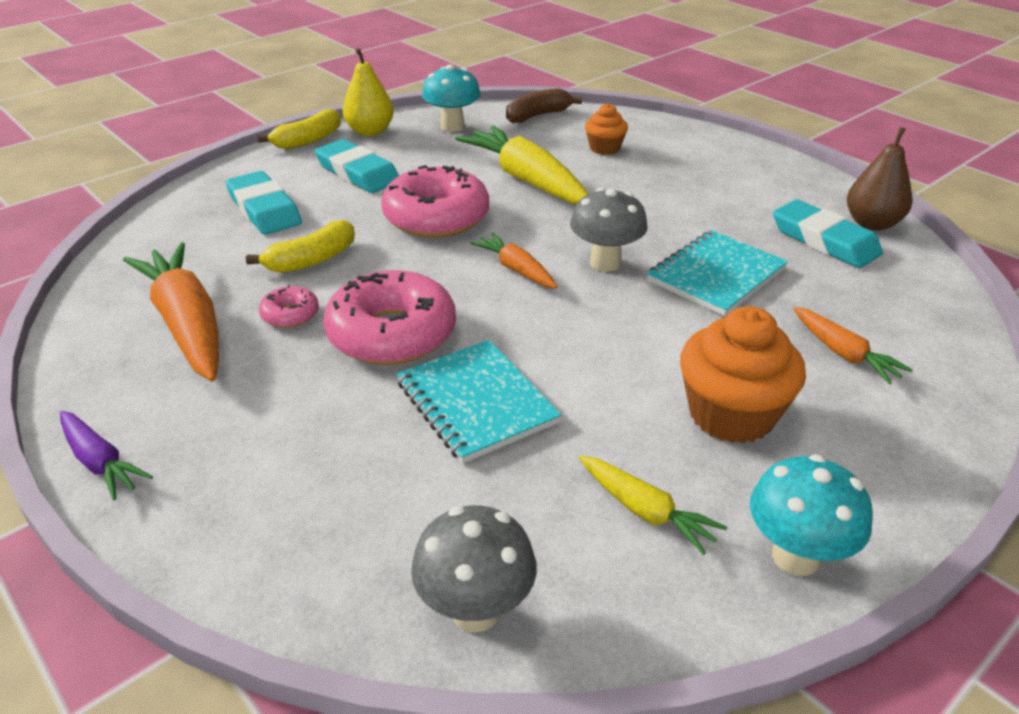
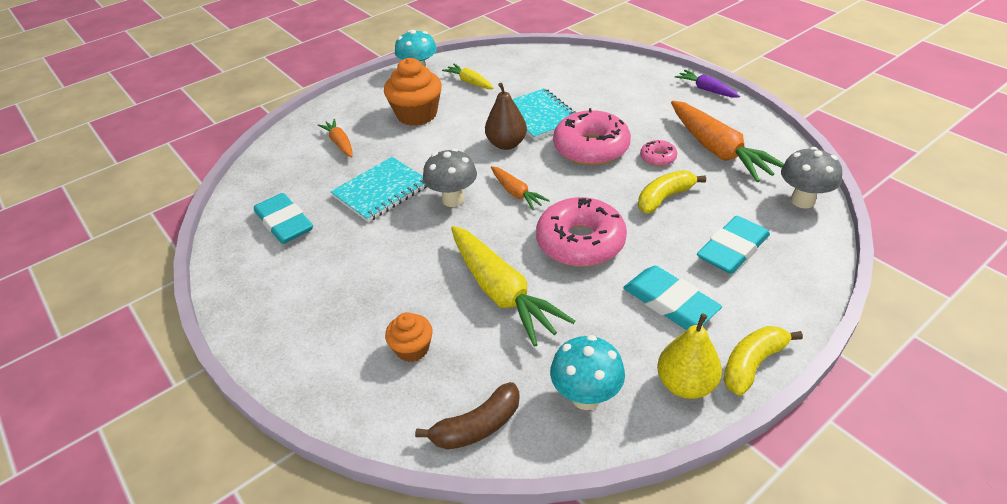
camera: 175 degrees left, 5 degrees up
turquoise eraser [226,171,302,235] -> turquoise eraser turned 75 degrees clockwise [697,216,770,274]
grey mushroom [411,505,537,632] -> grey mushroom moved to [781,147,842,208]
brown pear [847,127,912,230] -> brown pear moved to [485,83,527,150]

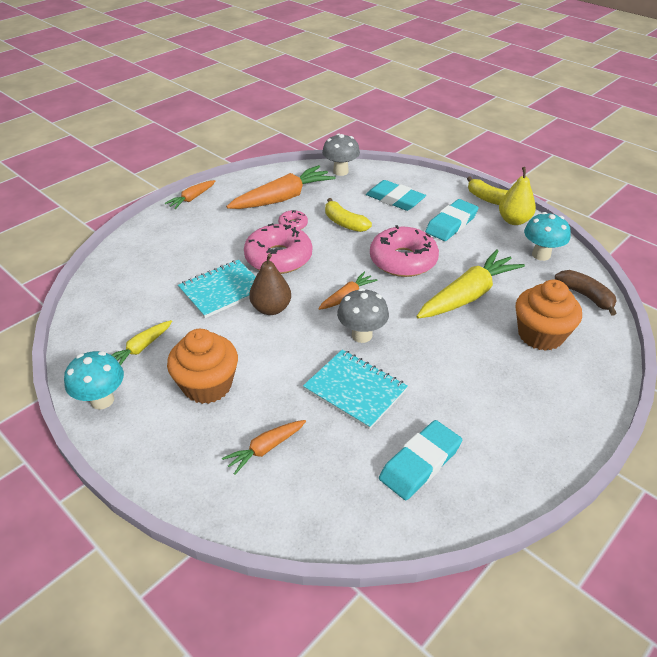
camera: 100 degrees left, 0 degrees up
orange cupcake [385,312,432,362] -> orange cupcake [516,280,582,351], size x1.78
purple carrot [675,70,740,98] -> orange carrot [164,180,215,209]

